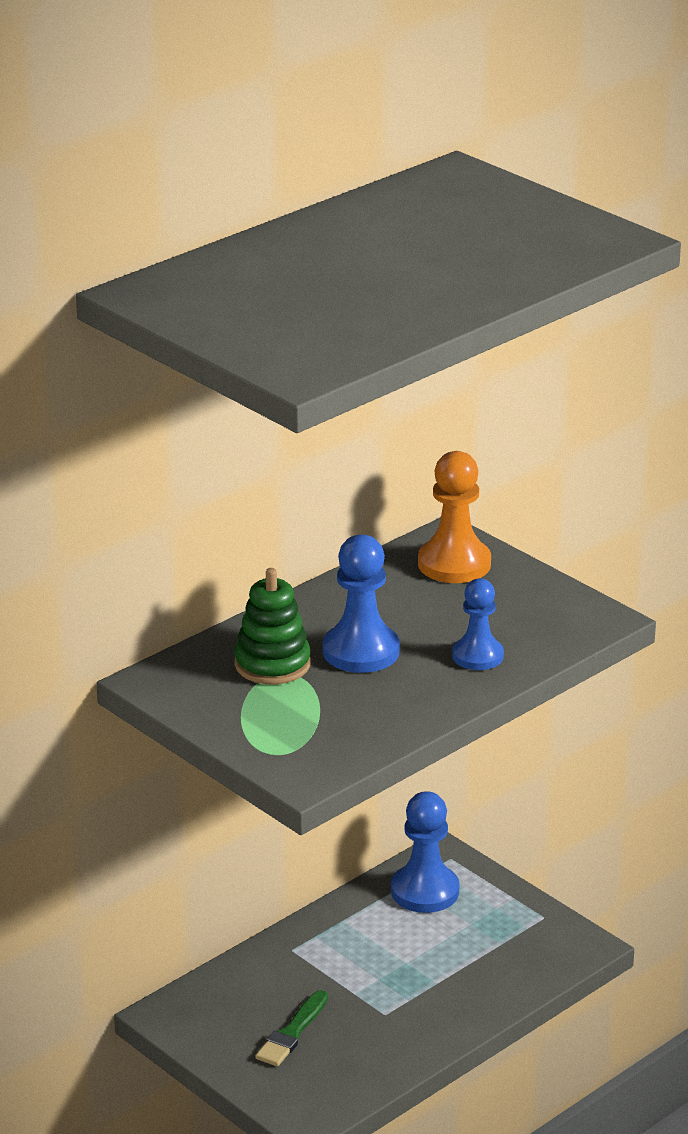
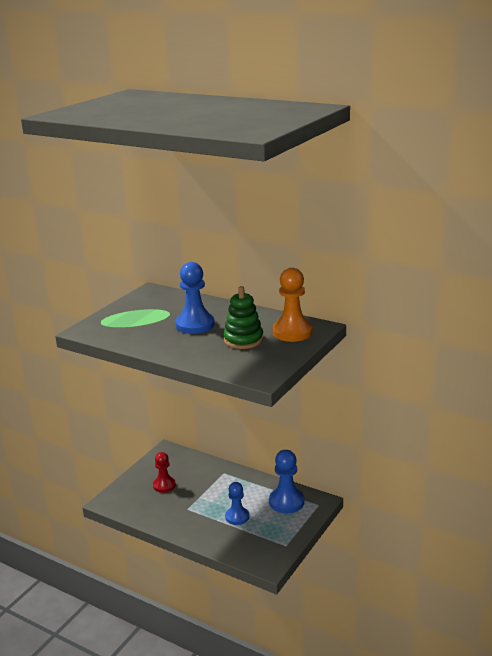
camera: 75 degrees right, 5 degrees down
green stacking toy [234,568,311,684] -> green stacking toy moved to [223,286,263,349]
green brush [255,990,328,1066] -> red pawn [153,452,176,493]
blue pawn [452,578,504,670] -> blue pawn moved to [225,482,249,525]

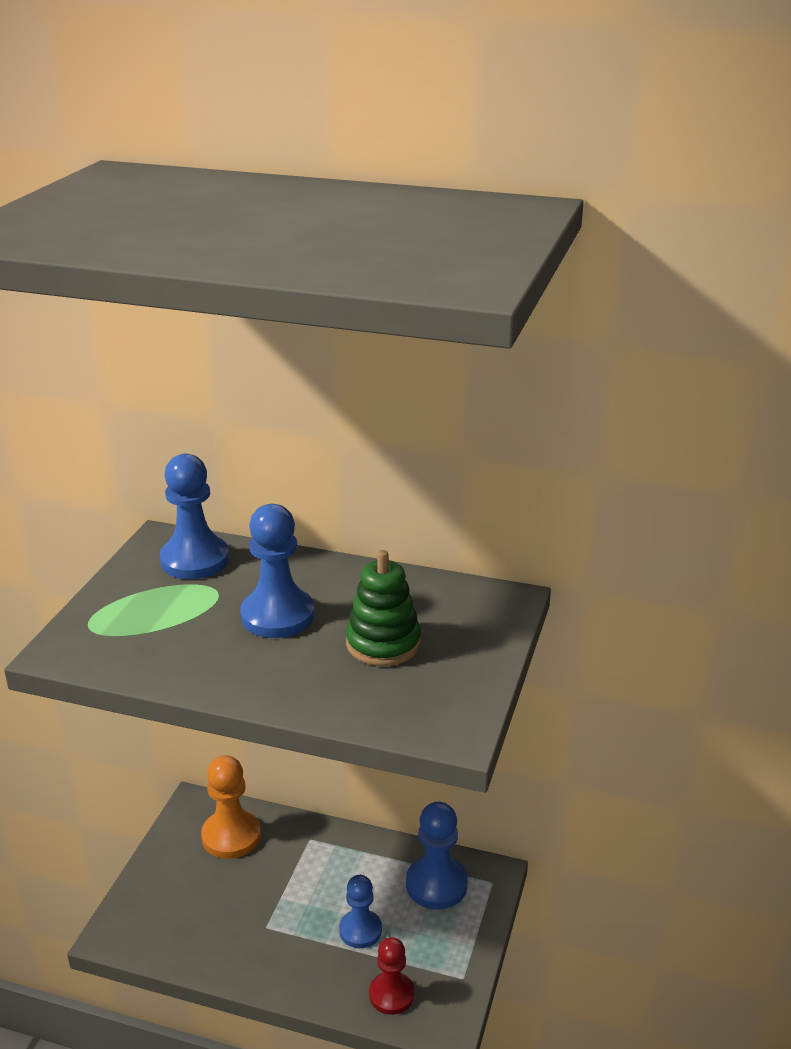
camera: 15 degrees left, 5 degrees up
red pawn [153,452,176,493] -> red pawn moved to [369,937,414,1015]
orange pawn [273,268,313,342] -> orange pawn moved to [201,755,261,859]
none -> blue pawn [159,454,229,579]

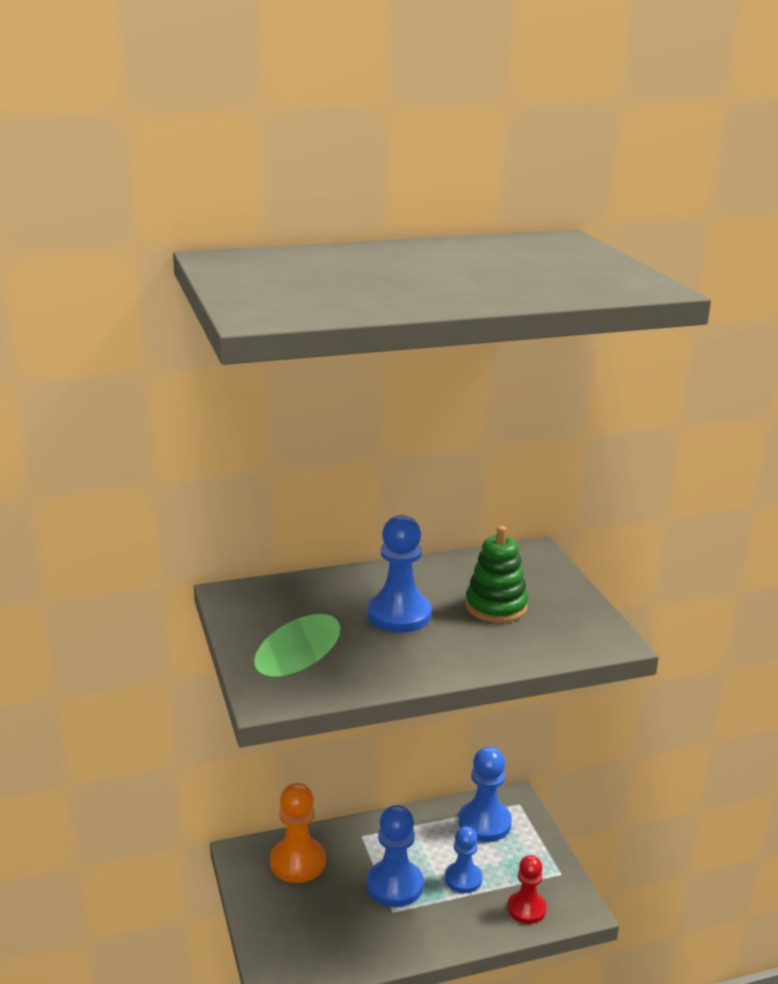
camera: 35 degrees left, 5 degrees down
blue pawn [159,454,229,579] -> blue pawn moved to [367,805,424,907]

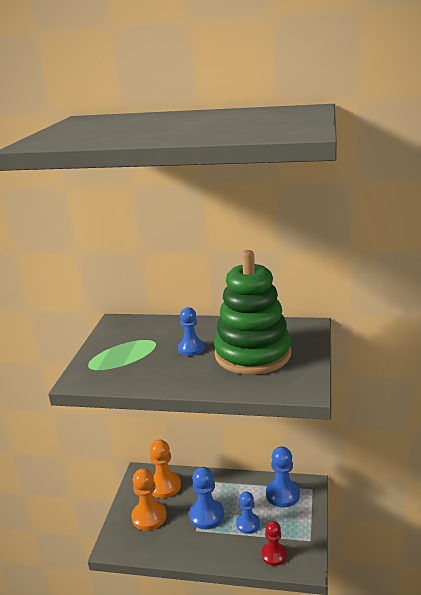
camera: 30 degrees right, 0 degrees up
blue pawn [367,515,432,633] -> blue pawn [178,307,205,356], size x0.67
green stacking toy [465,526,528,623] -> green stacking toy [214,250,291,375], size x1.88
none -> orange pawn [131,468,166,531]

